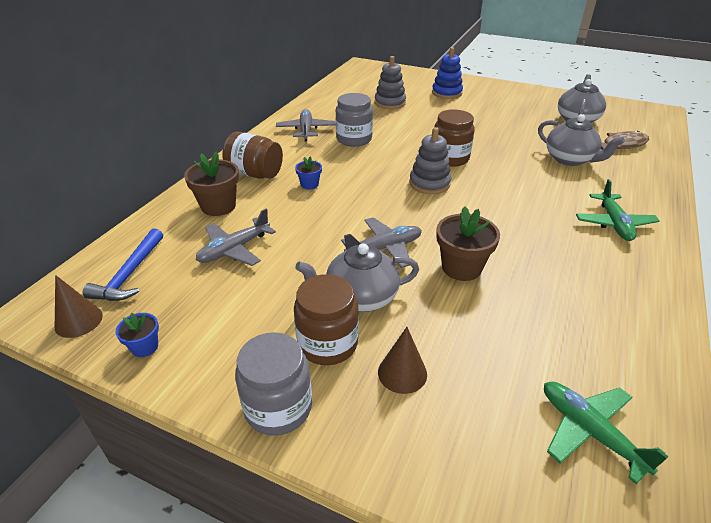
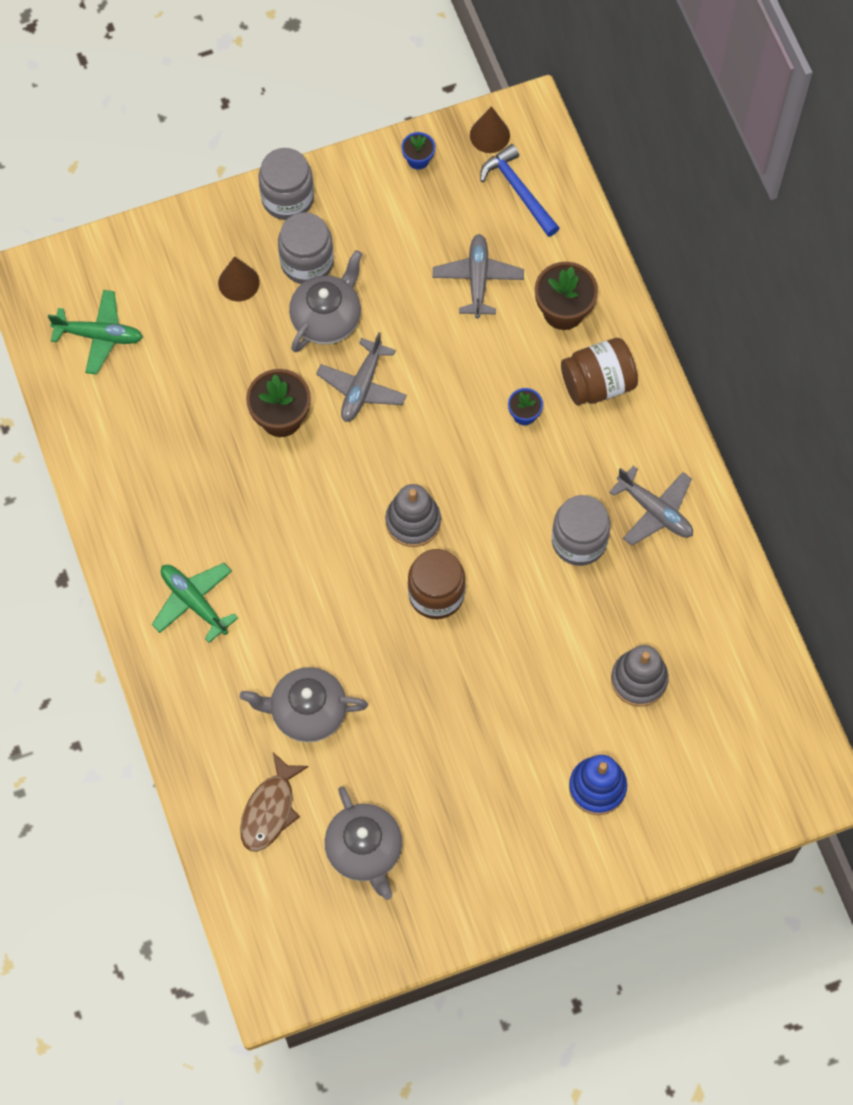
camera: 135 degrees right, 30 degrees up
brown jar [294,274,359,365] -> grey jar [278,212,334,284]

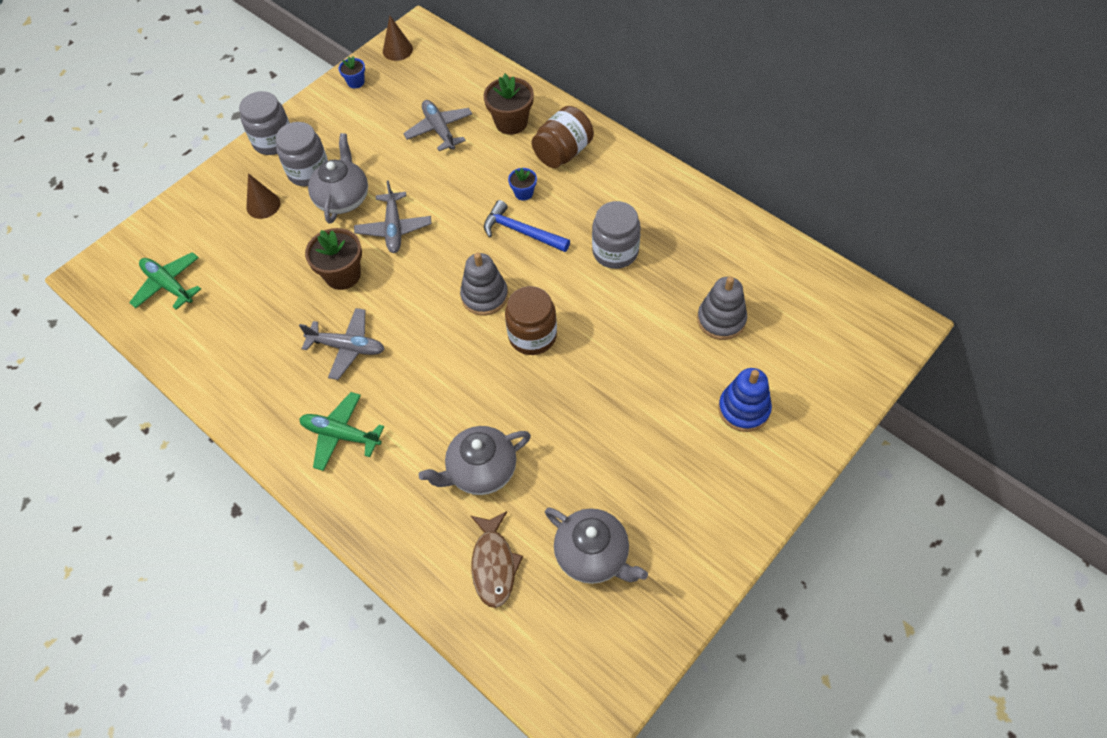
camera: 25 degrees left, 10 degrees down
green plane [48,290,143,375] -> green plane turned 120 degrees counterclockwise [129,252,201,310]
blue hammer [480,144,559,237] -> blue hammer moved to [484,200,570,252]
grey plane [609,466,693,546] -> grey plane moved to [299,308,384,380]

